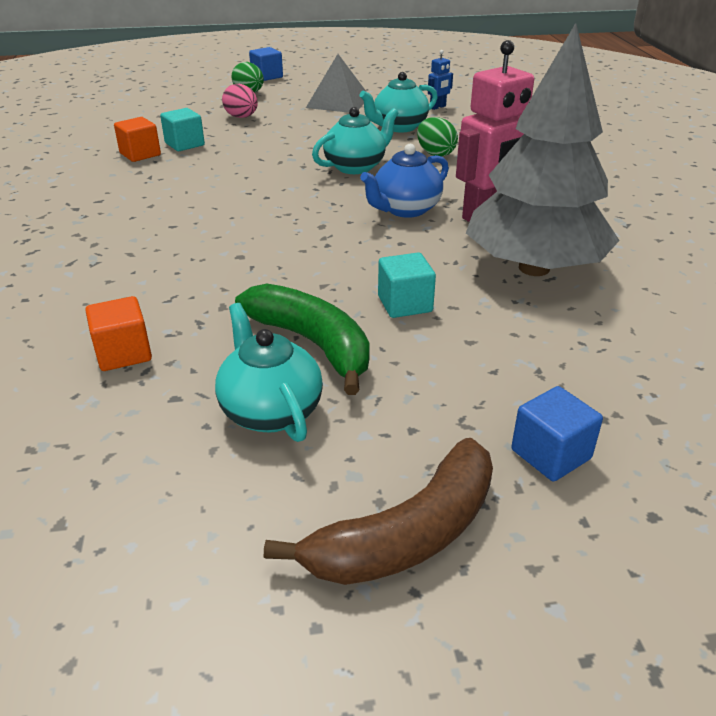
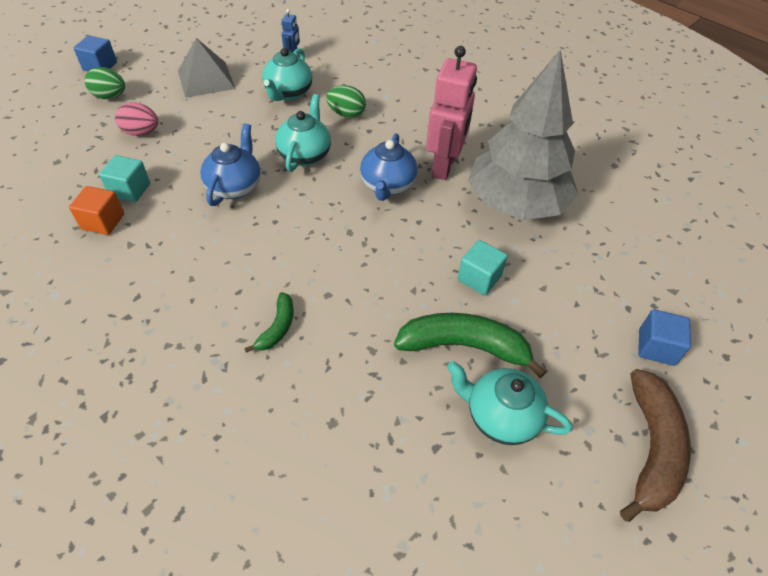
camera: 40 degrees left, 15 degrees up
orange cube [85,296,152,371] -> none
none -> blue teapot [200,123,261,206]
none -> green banana [244,292,294,353]

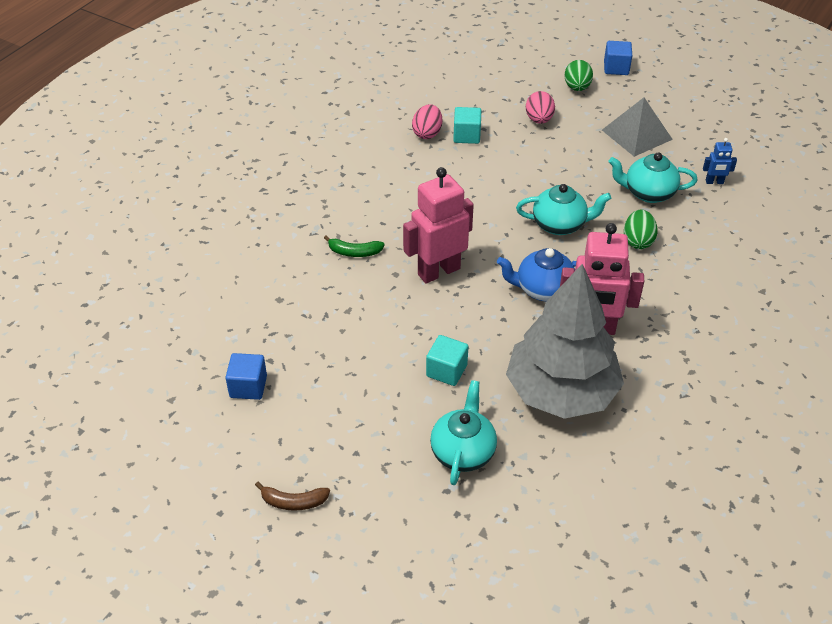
camera: 80 degrees right, 5 degrees down
orange cube [69,186,124,235] -> pink egg [412,104,442,139]
blue teapot [200,123,261,206] -> none
green banana [394,313,547,378] -> none
turquoise teapot [447,361,572,445] -> turquoise teapot moved to [430,380,497,485]
brown banana [620,369,691,522] -> brown banana [255,482,330,511], size x0.53
blue cube [638,309,691,366] -> blue cube moved to [225,353,267,400]
none -> pink robot [403,167,474,284]

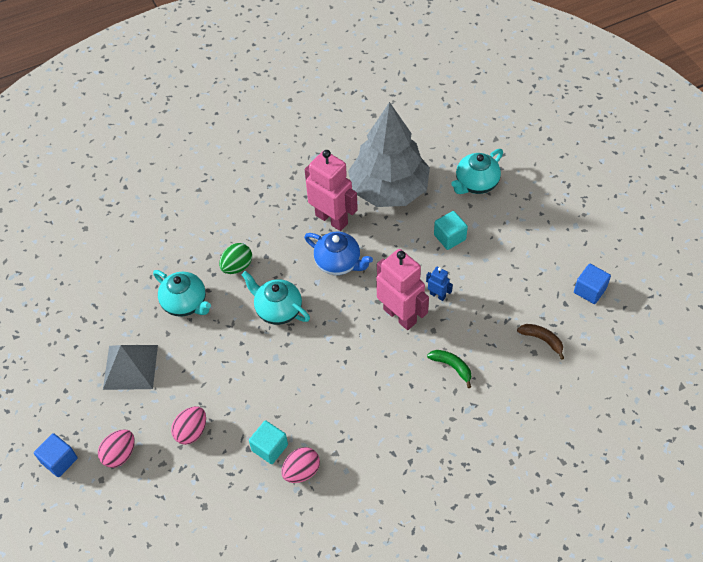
camera: 145 degrees left, 10 degrees up
brown banana [255,482,330,511] -> brown banana moved to [517,324,564,360]
pink robot [403,167,474,284] -> pink robot turned 135 degrees counterclockwise [376,249,429,330]
green egg [565,60,593,91] -> pink egg [98,429,135,468]
blue robot [703,138,737,184] -> blue robot moved to [426,267,453,301]

